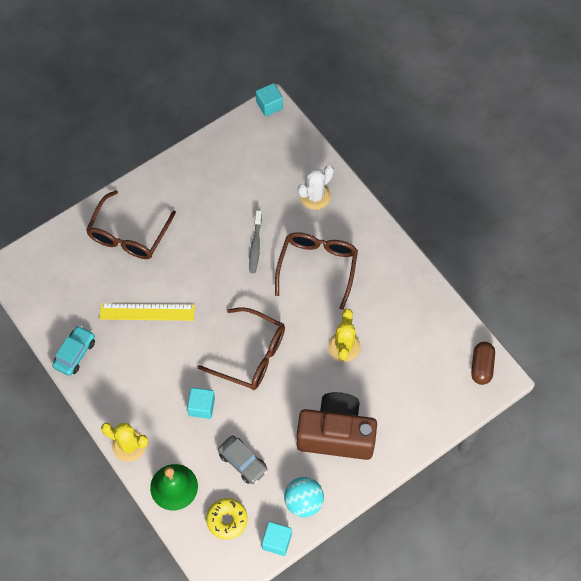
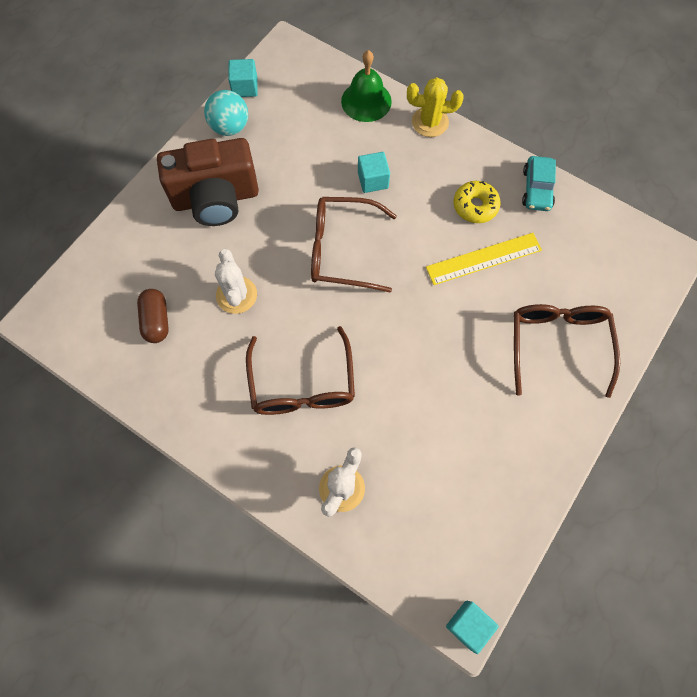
camera: 160 degrees right, 5 degrees up
yellow donut [206,498,248,540] -> yellow donut moved to [454,181,501,223]
grey car [218,435,268,484] -> none
grey toothbrush [249,211,262,273] -> none
yellow cactus [328,309,361,362] -> white cactus [215,249,257,314]
brown capsule [471,342,495,385] -> brown capsule moved to [137,289,169,343]

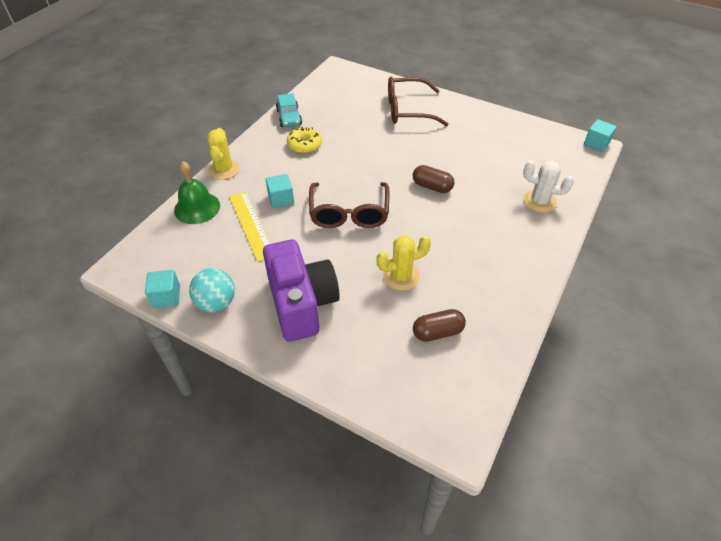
camera: 95 degrees left, 20 degrees down
brown camera [157,138,259,226] -> purple camera [263,239,340,342]
white cactus [215,249,257,314] -> yellow cactus [376,236,431,291]
brown glasses [246,326,355,415] -> none
yellow ruler [426,233,542,285] -> yellow ruler moved to [229,192,270,262]
turquoise car [522,156,556,211] -> turquoise car turned 75 degrees clockwise [276,93,302,127]
none -> brown capsule [413,165,454,193]

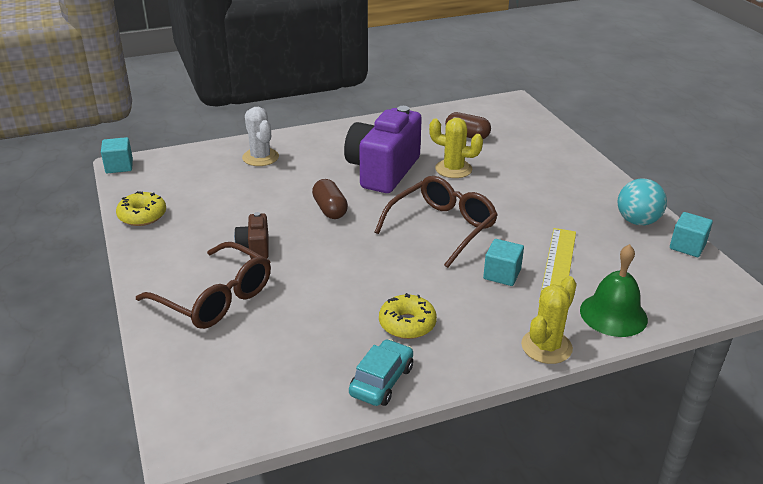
camera: 140 degrees left, 15 degrees down
purple camera [263,239,340,342] -> purple camera moved to [344,106,422,193]
none -> yellow donut [116,191,166,226]
none -> brown camera [234,212,269,259]

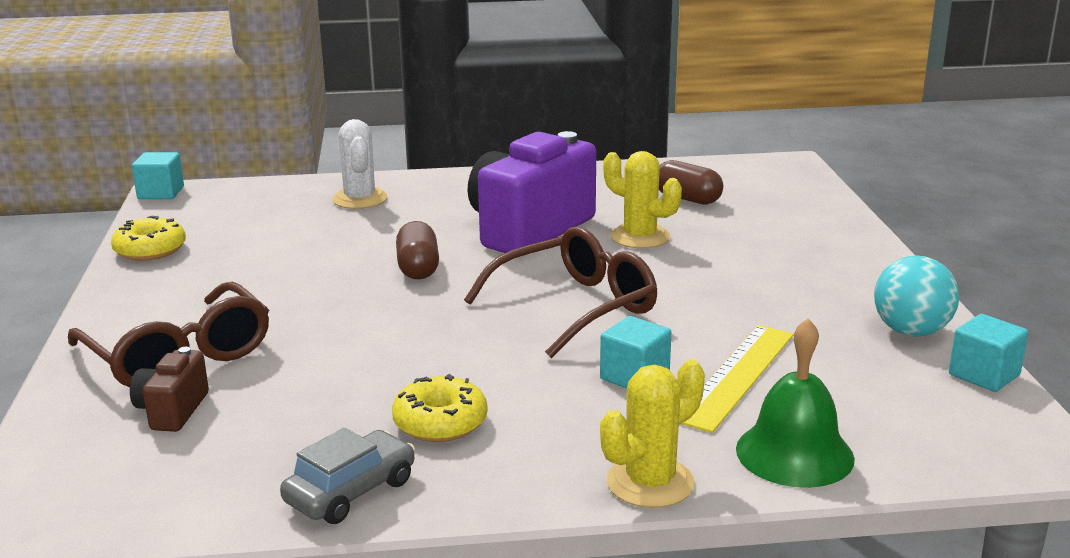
camera: 15 degrees right, 10 degrees down
brown camera [234,212,269,259] -> brown camera moved to [130,347,209,432]
turquoise car [349,339,413,406] -> grey car [280,428,415,524]

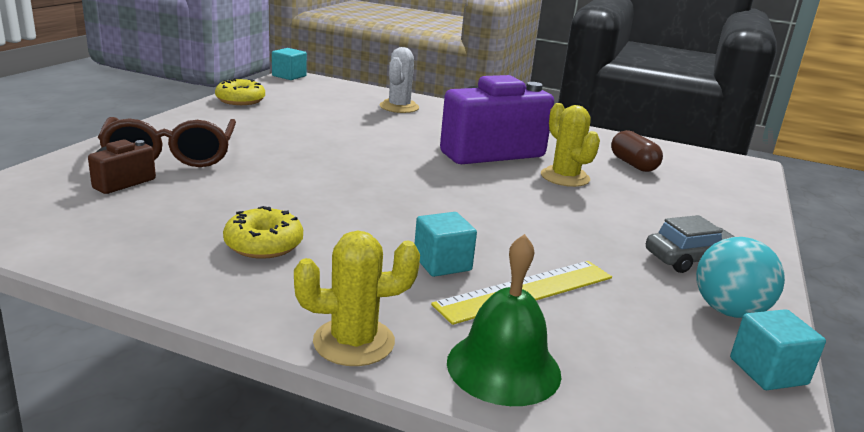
camera: 25 degrees right, 0 degrees up
grey car [280,428,415,524] -> grey car moved to [646,215,735,273]
brown capsule [396,221,439,280] -> none
brown glasses [464,226,657,358] -> none

